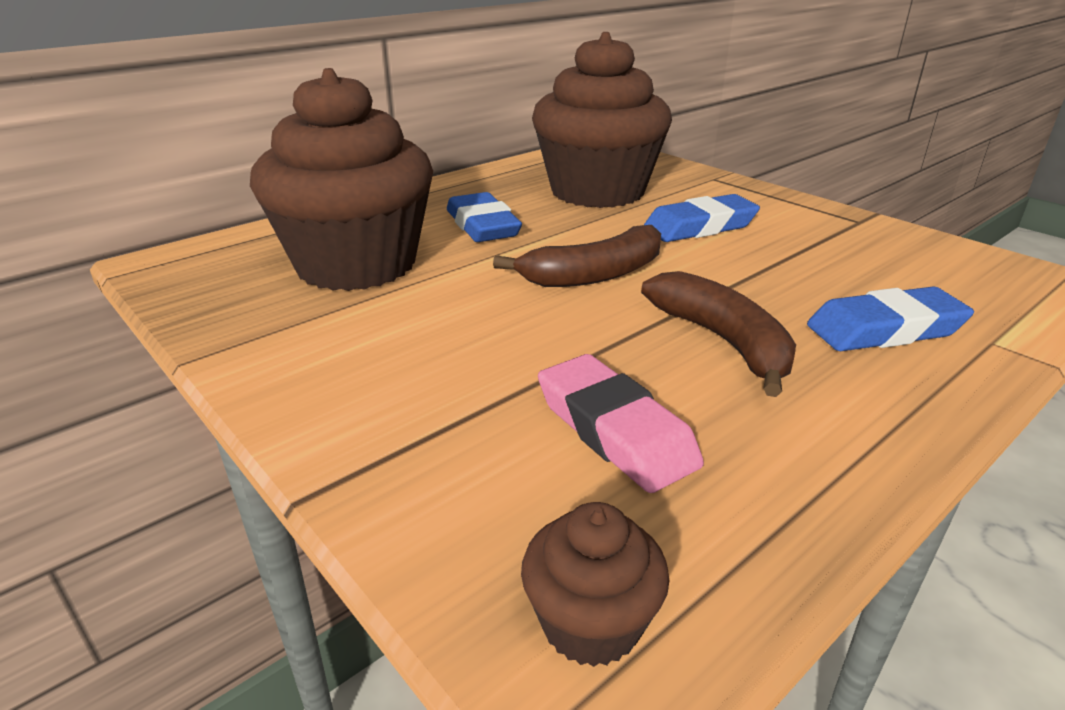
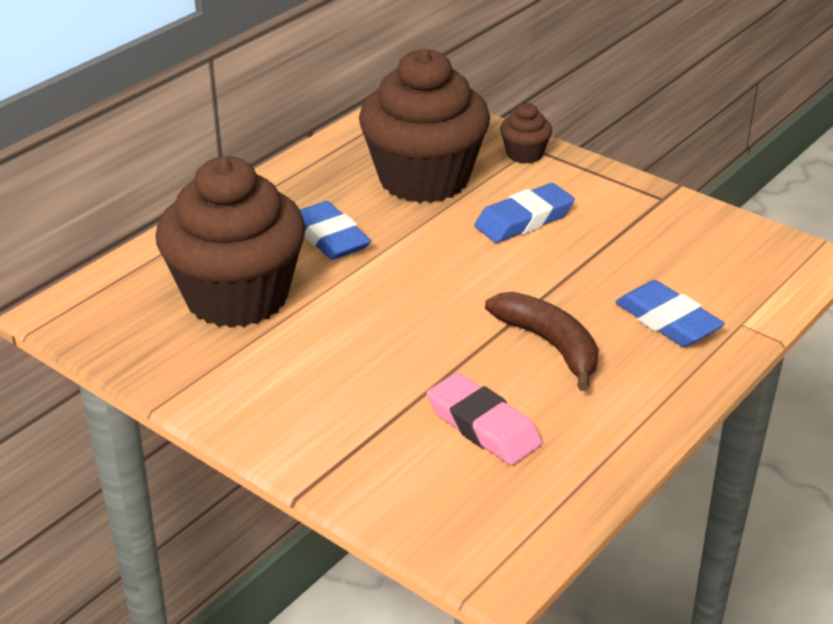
camera: 10 degrees left, 5 degrees up
brown banana [493,225,661,287] -> none
brown cupcake [521,502,669,667] -> brown cupcake moved to [500,103,552,164]
blue eraser [807,286,974,351] -> blue eraser turned 75 degrees clockwise [615,280,725,347]

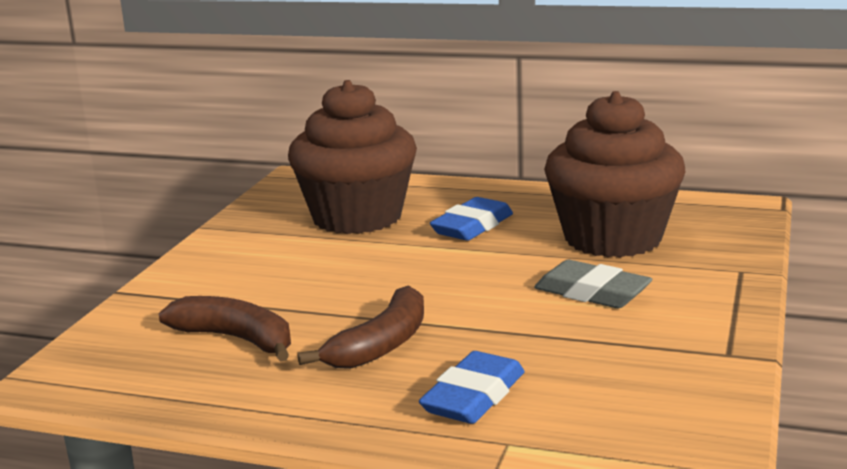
camera: 70 degrees right, 15 degrees down
pink eraser [427,373,542,465] -> brown banana [159,296,291,361]
blue eraser [474,183,575,243] -> grey eraser [534,260,652,308]
brown cupcake [500,103,552,164] -> none

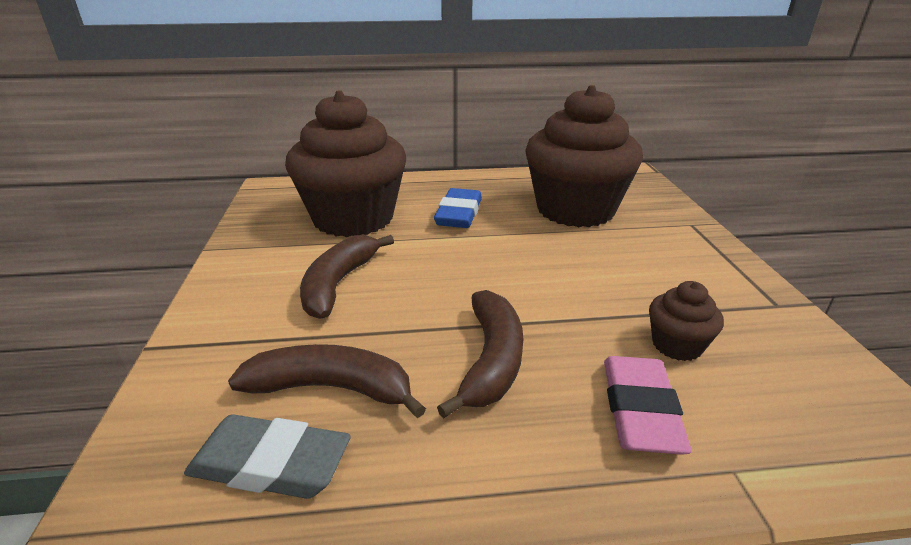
camera: 25 degrees left, 10 degrees up
blue eraser [419,351,525,424] -> pink eraser [604,356,692,454]
grey eraser [534,260,652,308] -> grey eraser moved to [184,414,351,499]
none -> brown banana [300,235,394,319]
none -> brown cupcake [649,281,724,361]

